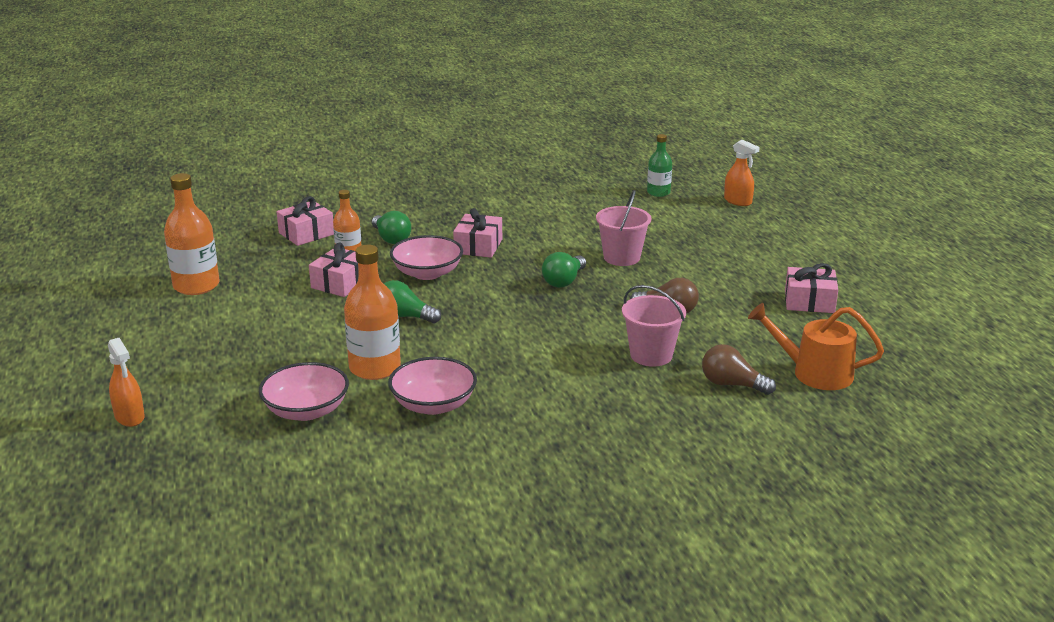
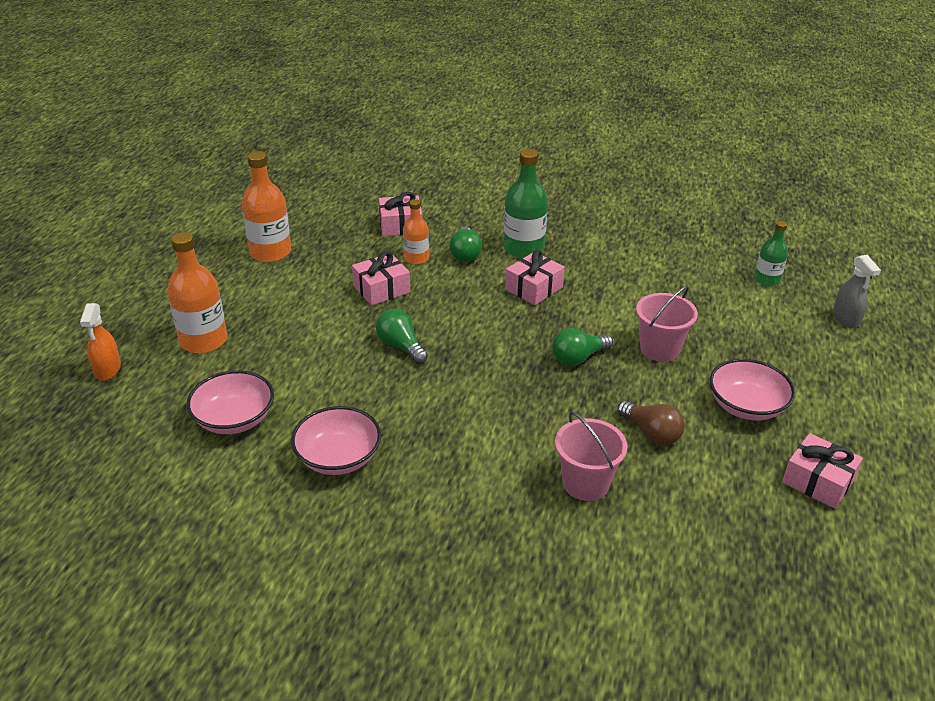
camera: 30 degrees right, 10 degrees up
orange bottle [344,245,401,380] -> orange bottle moved to [167,232,227,353]
pink bowl [390,235,463,280] -> pink bowl moved to [710,359,795,420]
brown light bulb [702,344,776,395] -> none
orange spray bottle [724,140,760,206] -> grey spray bottle [833,255,881,328]
orange watering can [748,303,884,390] -> none
none -> green bottle [503,149,548,259]

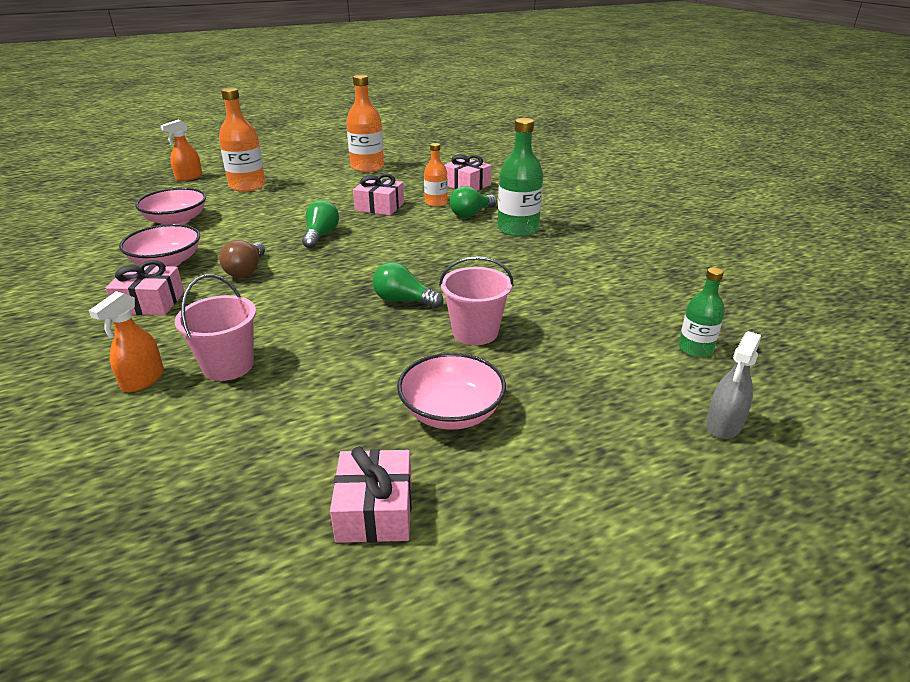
camera: 50 degrees right, 5 degrees down
pink gift [505,250,565,305] -> pink gift moved to [106,260,184,315]
brown light bulb [617,401,685,446] -> brown light bulb moved to [219,240,265,278]
none -> orange spray bottle [89,291,164,392]

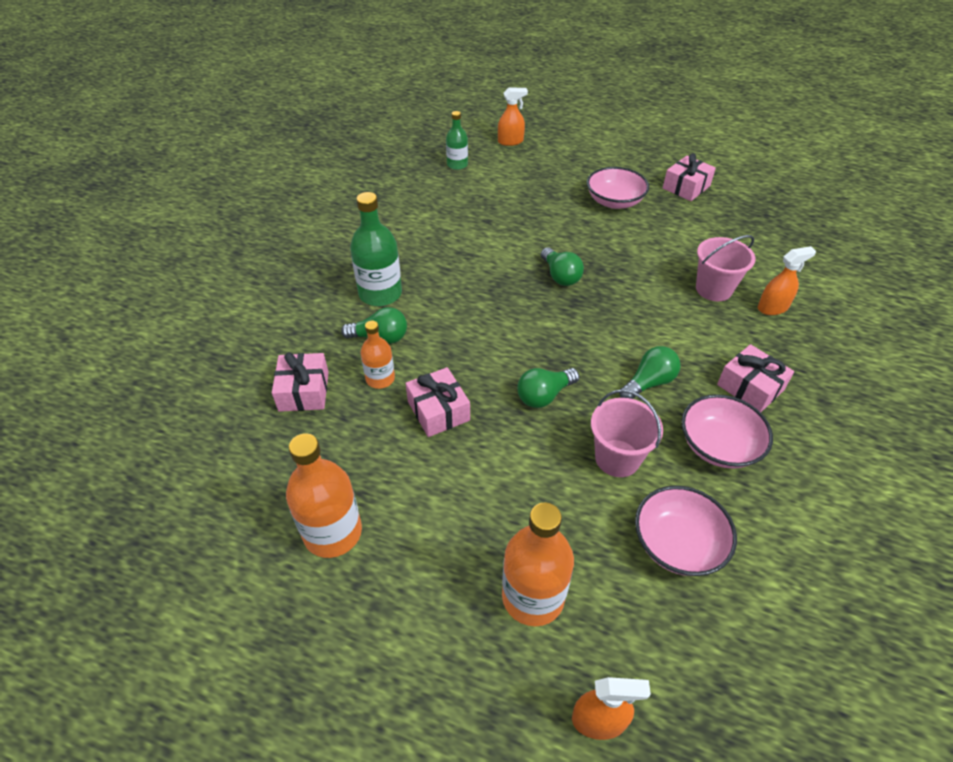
camera: 135 degrees left, 15 degrees up
brown light bulb [219,240,265,278] -> green light bulb [620,346,681,399]
pink bucket [439,256,514,345] -> pink bucket moved to [591,389,663,477]
grey spray bottle [706,331,761,439] -> orange spray bottle [498,87,528,146]

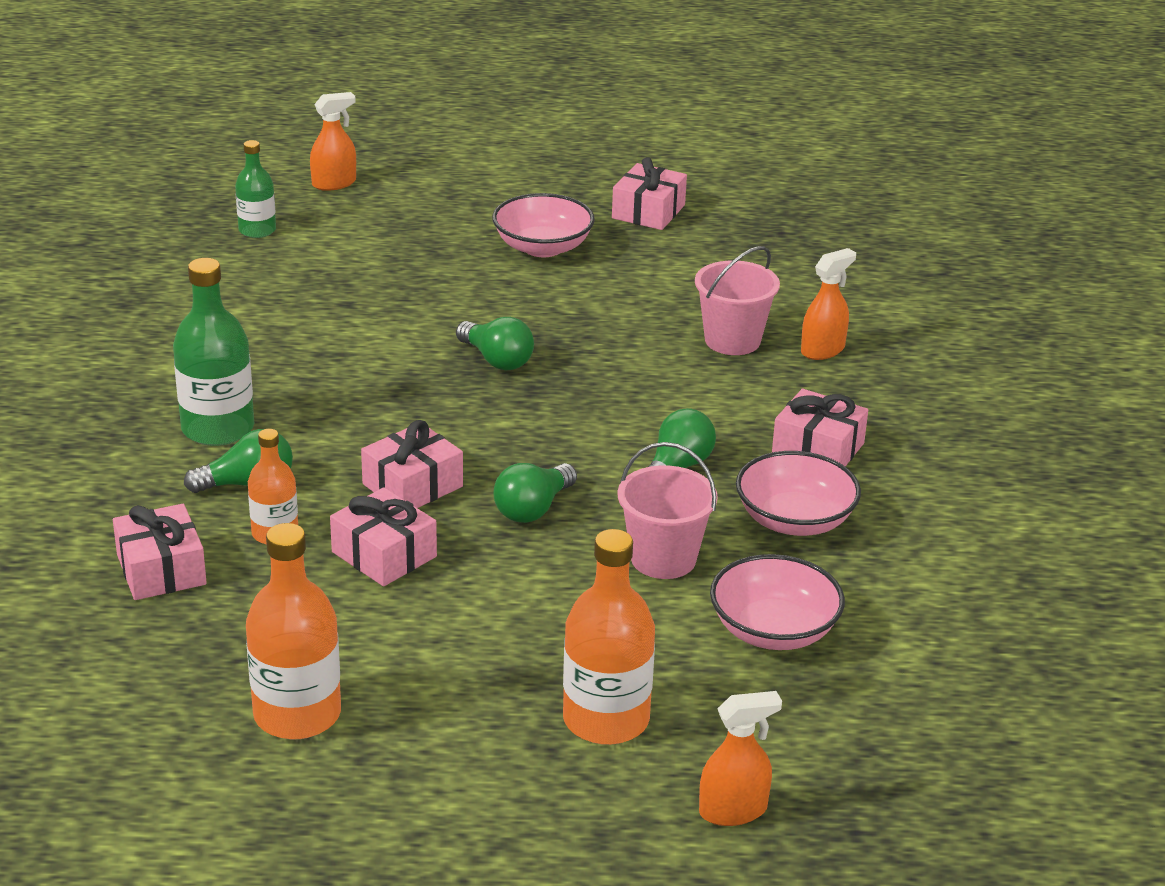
camera: 20 degrees left, 15 degrees down
none -> pink gift [361,420,463,508]

